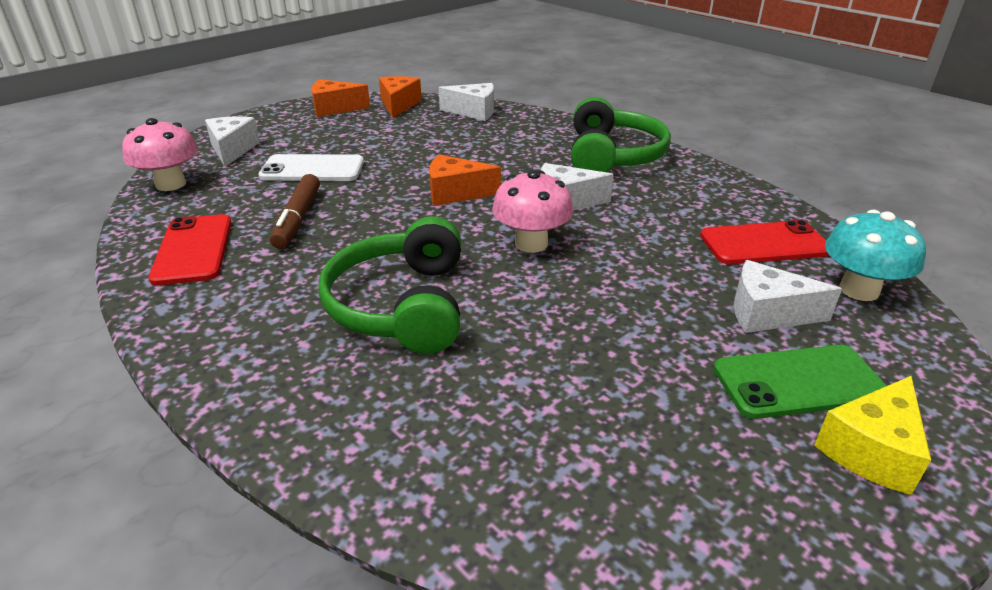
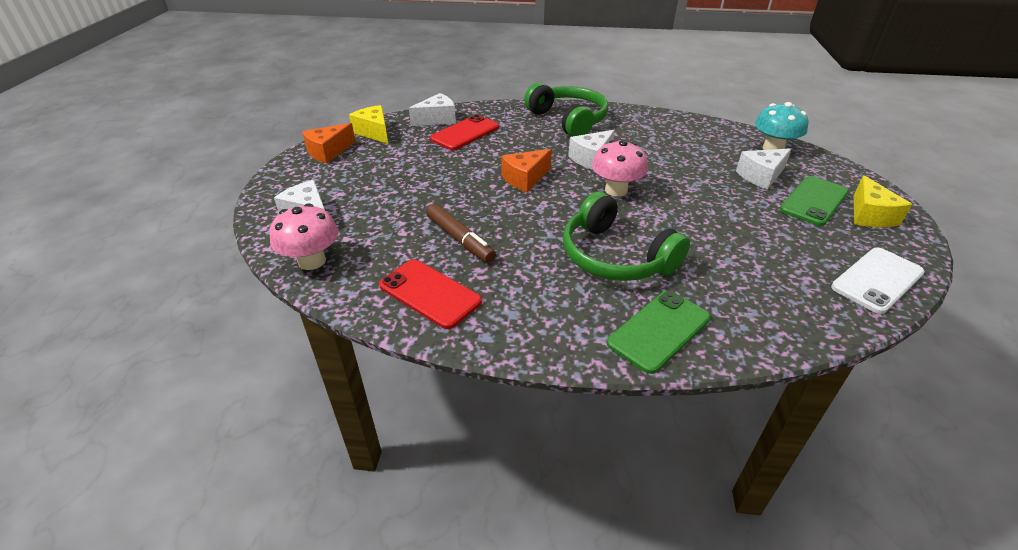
camera: 40 degrees left, 5 degrees up
white phone [258,154,364,181] -> white phone moved to [831,248,925,314]
orange cheese [379,76,422,118] -> yellow cheese [349,105,388,144]
red phone [700,220,830,264] -> red phone moved to [430,115,499,150]
none -> green phone [607,291,711,374]

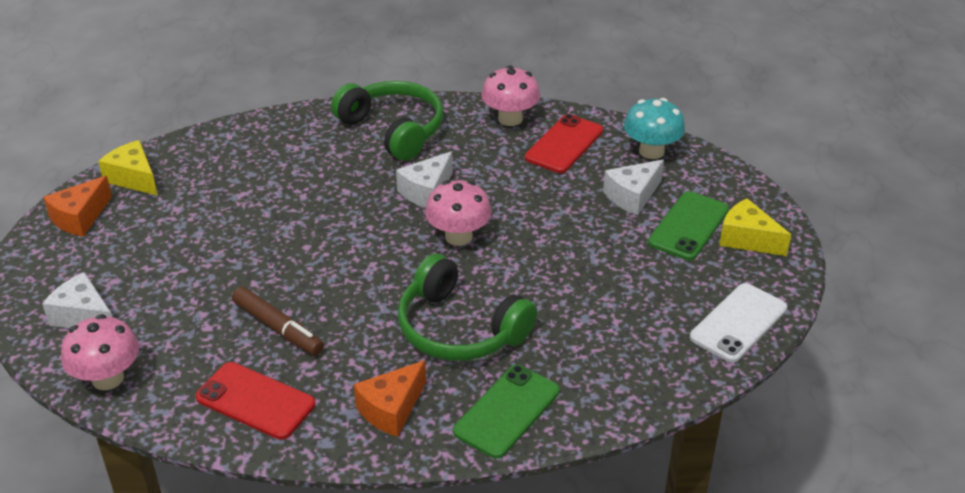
camera: 10 degrees left, 0 degrees up
white cheese [409,93,456,126] -> none
red phone [430,115,499,150] -> red phone moved to [525,114,603,173]
orange cheese [501,149,552,192] -> orange cheese moved to [353,360,426,437]
yellow cheese [854,175,912,227] -> yellow cheese turned 135 degrees clockwise [719,198,791,256]
none -> pink mushroom [481,65,540,126]

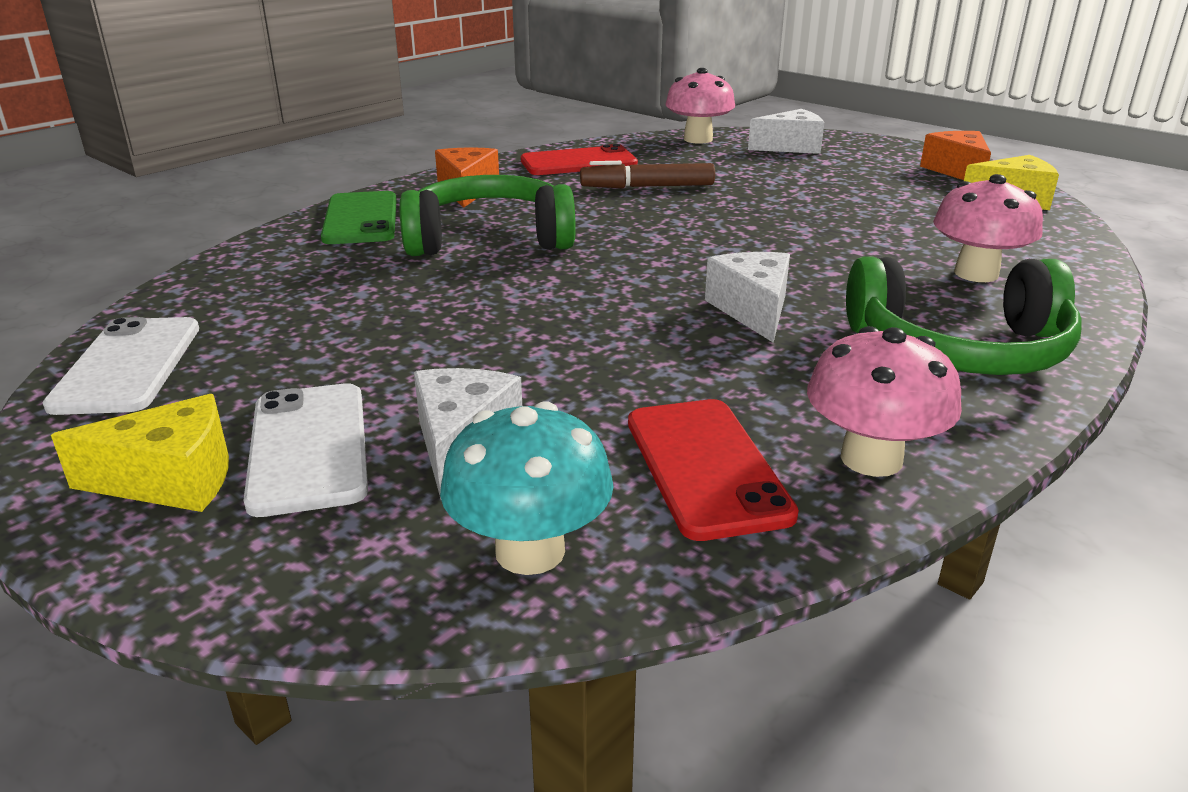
camera: 135 degrees right, 10 degrees down
pink mushroom [425,180,492,246] -> pink mushroom moved to [933,174,1043,282]
green phone [648,191,729,260] -> white phone [244,383,368,517]

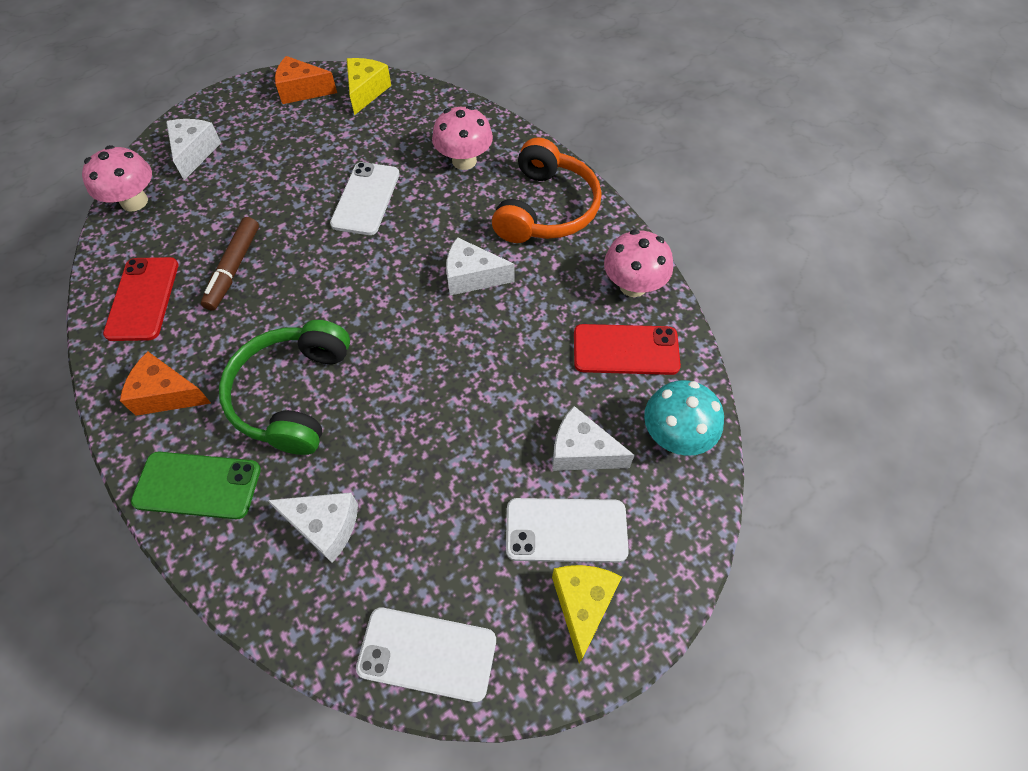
camera: 75 degrees left, 30 degrees up
green headphones [846,256,1081,375] -> orange headphones [492,137,602,243]
none -> white cheese [267,492,358,563]
none -> white phone [330,162,400,235]

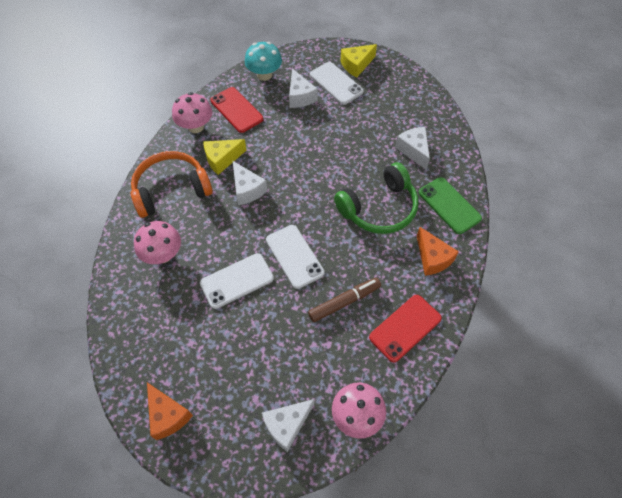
camera: 130 degrees left, 0 degrees up
yellow cheese [347,58,391,115] -> yellow cheese moved to [203,139,247,175]
white phone [356,608,496,702] -> white phone moved to [266,225,325,289]

